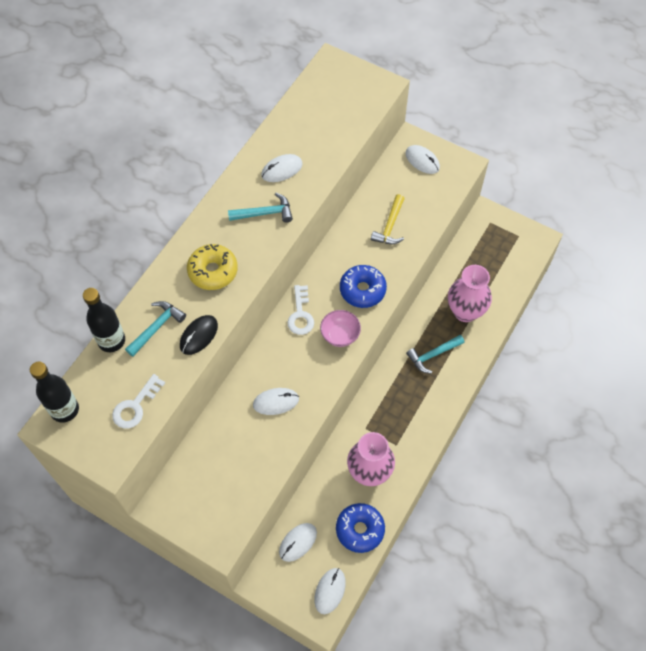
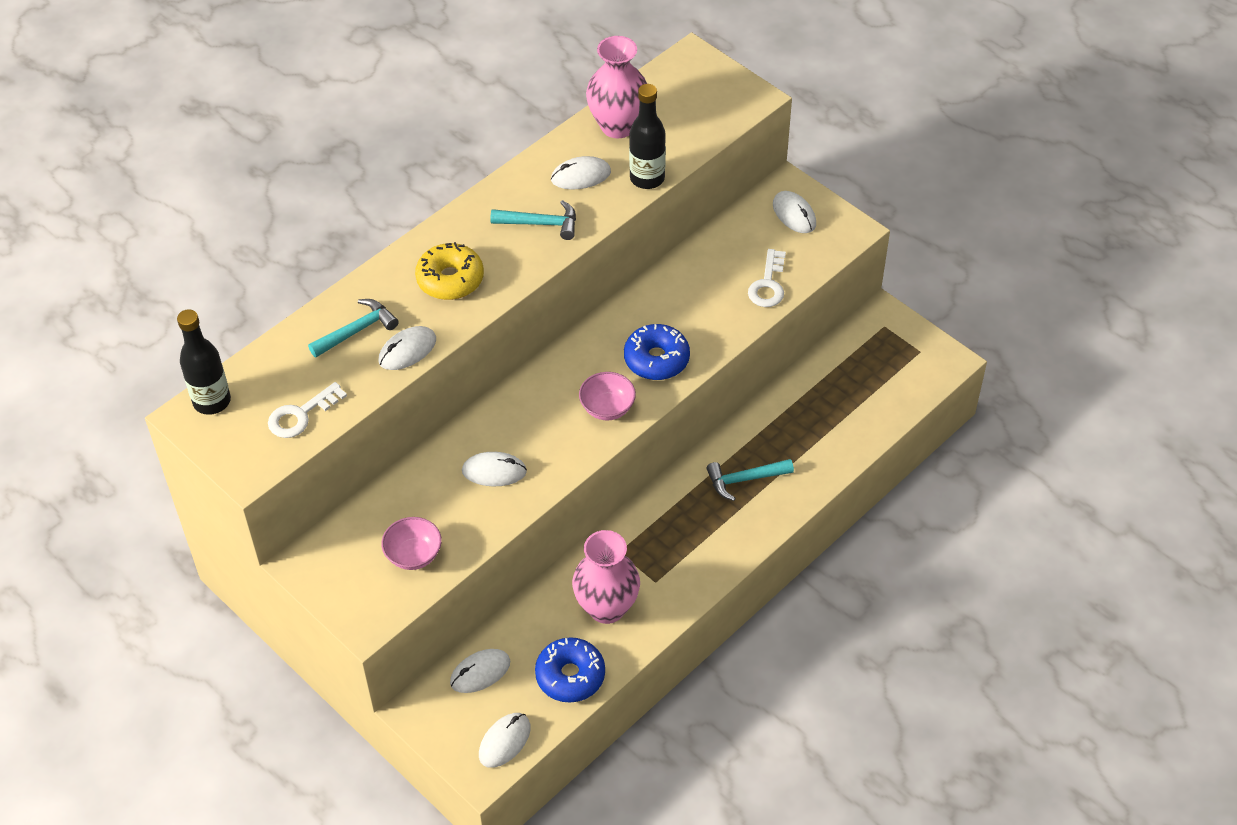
camera: 15 degrees right, 10 degrees down
black bottle [83,288,125,352] -> black bottle moved to [629,84,666,189]
black mouse [180,315,218,355] -> white mouse [379,326,436,370]
white key [288,285,314,335] -> white key moved to [748,249,786,307]
yellow hammer [371,194,405,244] -> none
pink vase [448,265,492,322] -> pink vase moved to [586,36,647,138]
none -> pink bowl [382,517,442,570]

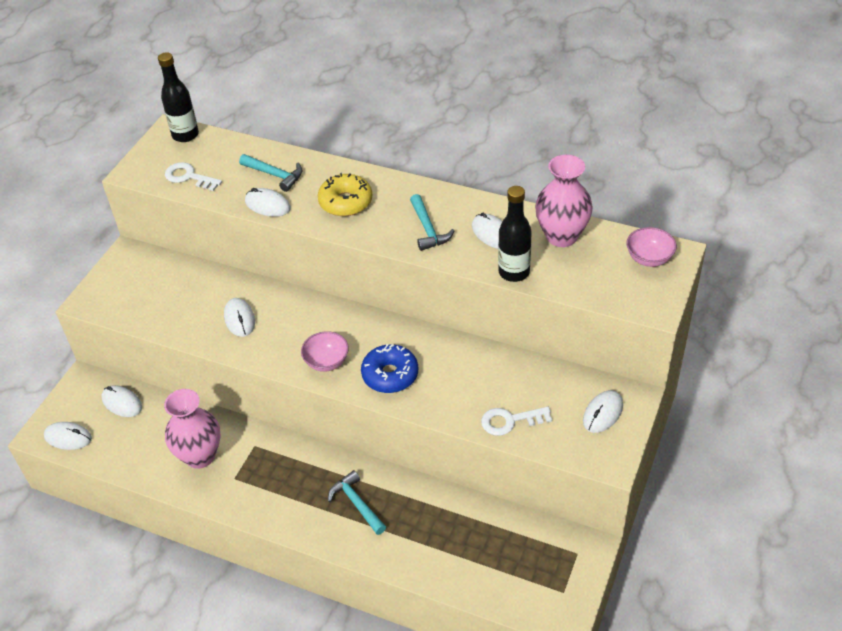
camera: 70 degrees right, 5 degrees down
pink bowl [382,517,442,570] -> pink bowl moved to [626,227,677,267]
blue donut [535,637,605,702] -> none

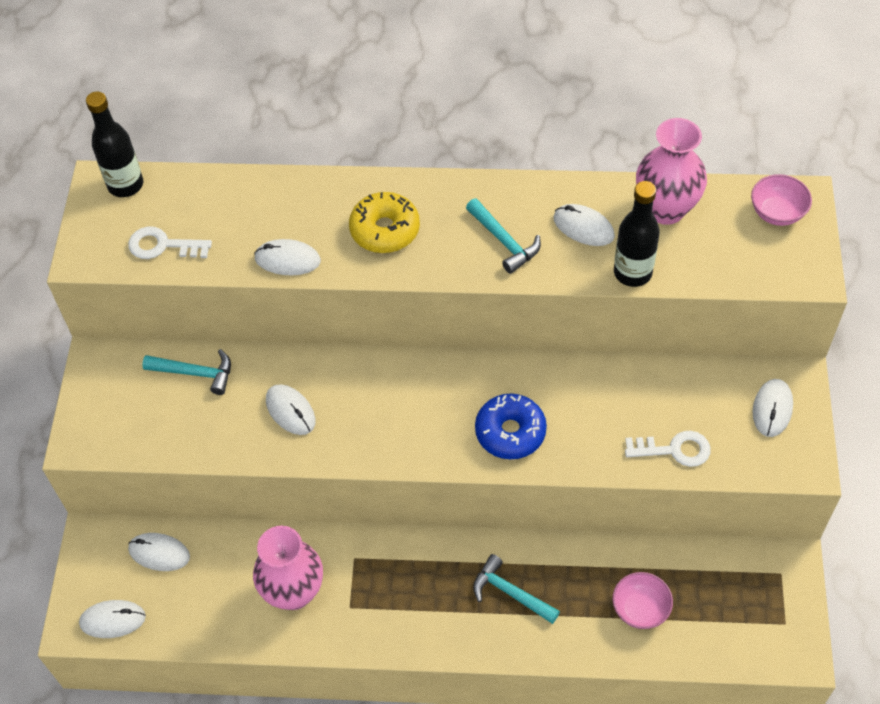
camera: 20 degrees left, 10 degrees up
turquoise hammer [239,154,303,192] -> turquoise hammer moved to [142,349,231,395]
pink bowl [301,331,349,372] -> pink bowl moved to [613,572,673,629]
white key [481,407,552,436] -> white key turned 150 degrees counterclockwise [625,431,711,467]

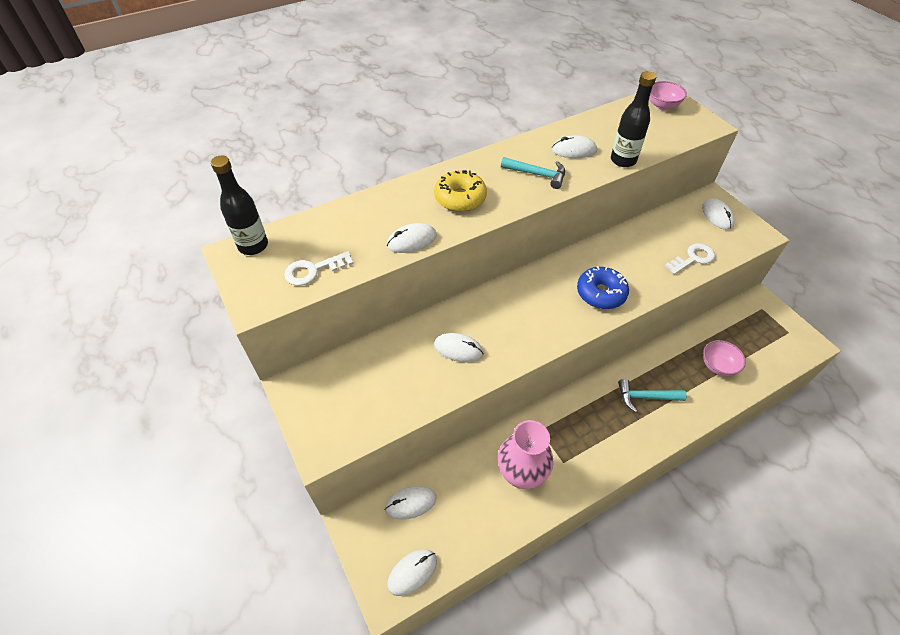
camera: 35 degrees left, 5 degrees down
turquoise hammer [142,349,231,395] -> none
pink vase [636,118,707,225] -> none

